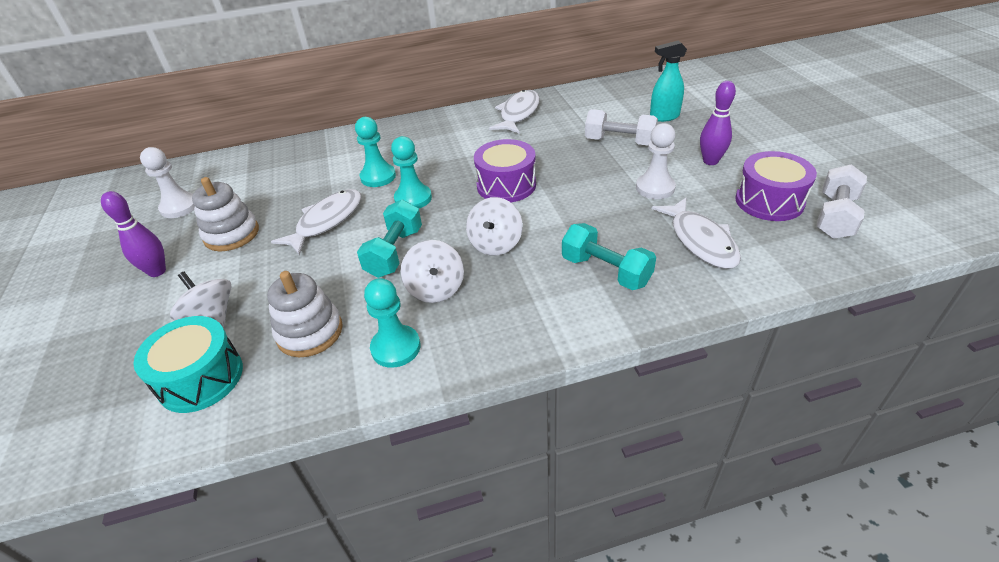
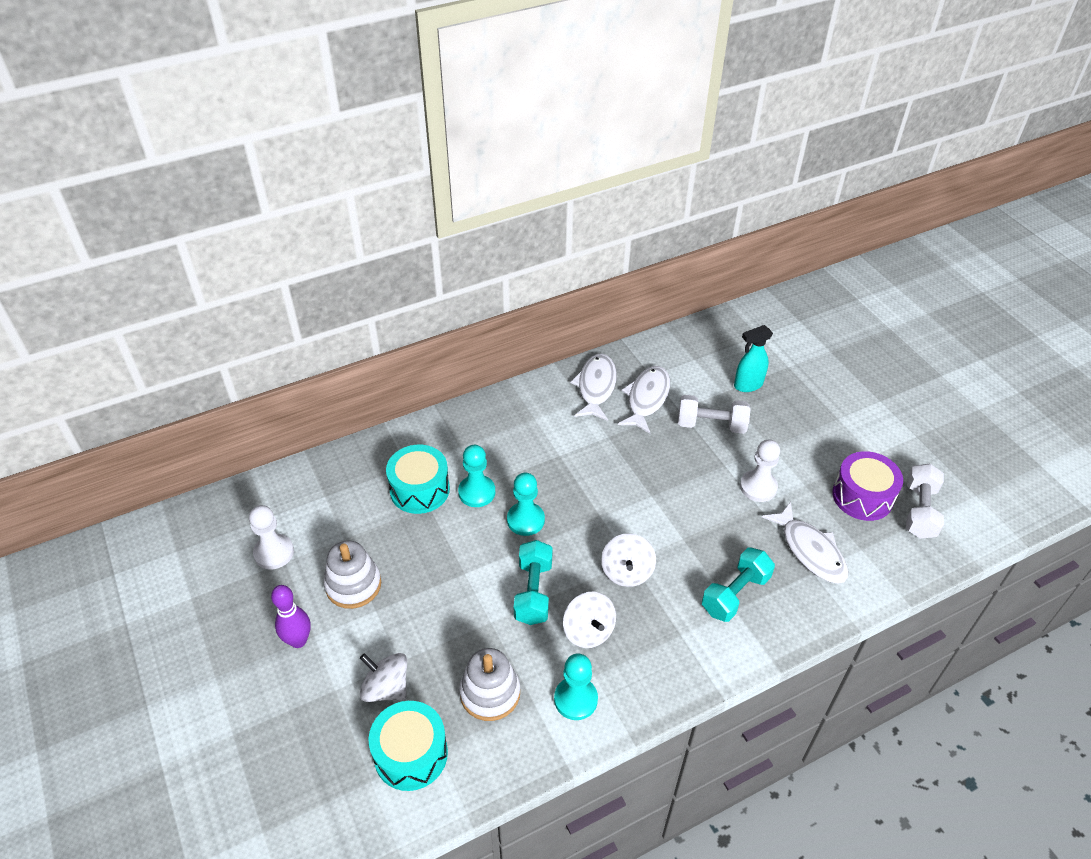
camera: 15 degrees left, 5 degrees up
white fish [271,189,361,255] -> white fish moved to [618,366,670,434]
purple drum [474,139,536,202] -> none
turquoise dumbbell [562,223,656,290] -> turquoise dumbbell turned 75 degrees counterclockwise [702,547,775,622]
purple bowling pin [700,81,736,165] -> none
none -> turquoise drum [386,445,450,514]

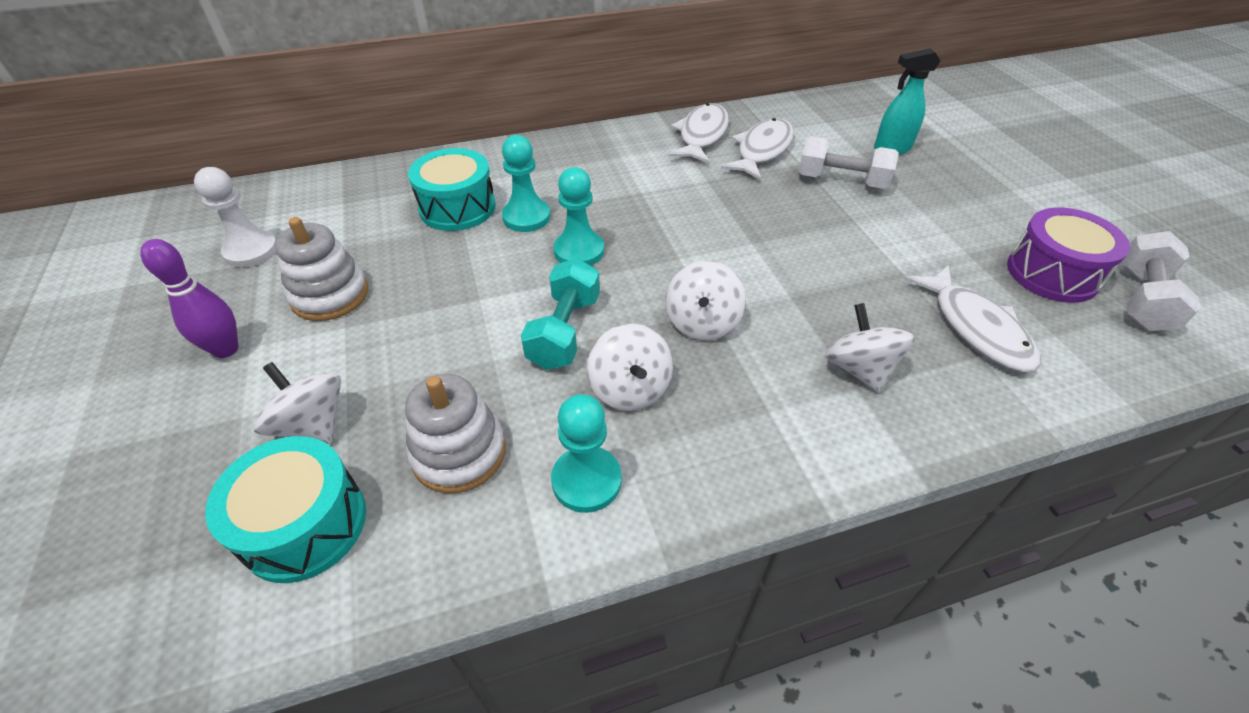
camera: 10 degrees right, 0 degrees up
turquoise dumbbell [702,547,775,622] -> white spinning top [825,303,915,393]
white pawn [740,440,780,502] -> none

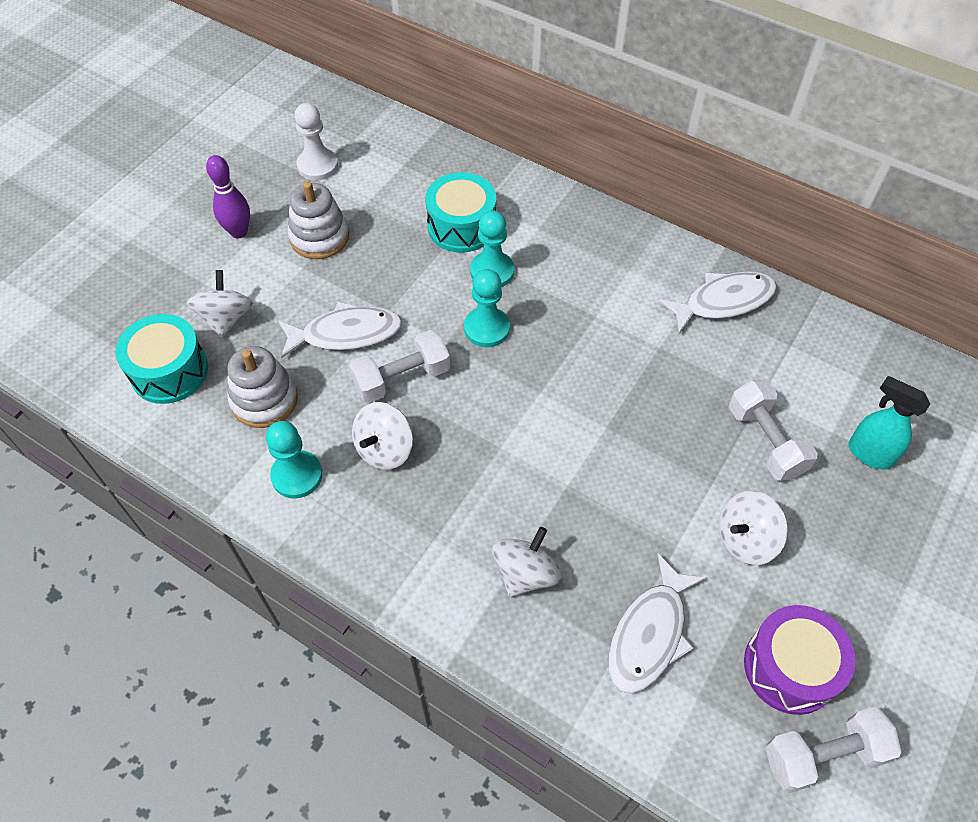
camera: 50 degrees right, 10 degrees up
turquoise dumbbell [521,258,600,370] -> white dumbbell [349,330,450,403]
white spinning top [665,261,746,341] -> white spinning top moved to [719,491,788,565]
white fish [721,118,794,180] -> white fish moved to [279,301,402,358]

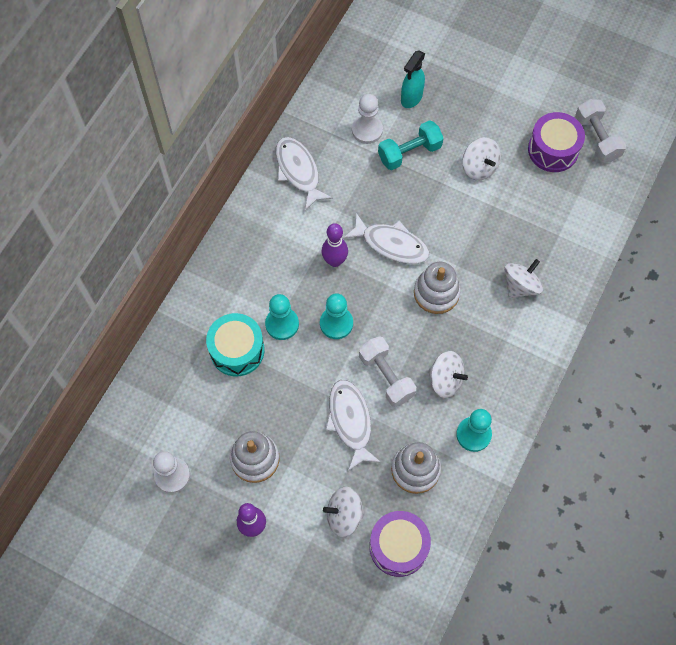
camera: 95 degrees left, 10 degrees up
turquoise drum [115,314,208,404] -> purple drum [369,511,431,577]
white spinning top [493,527,561,597] -> white spinning top turned 105 degrees clockwise [504,259,543,298]
white fish [608,554,706,694] -> white fish moved to [343,213,429,264]
white dumbbell [729,380,818,481] -> turquoise dumbbell [378,120,444,170]
none -> purple bowling pin [322,223,348,267]
none -> white pawn [352,94,383,144]
none -> white stacking toy [414,262,461,314]

